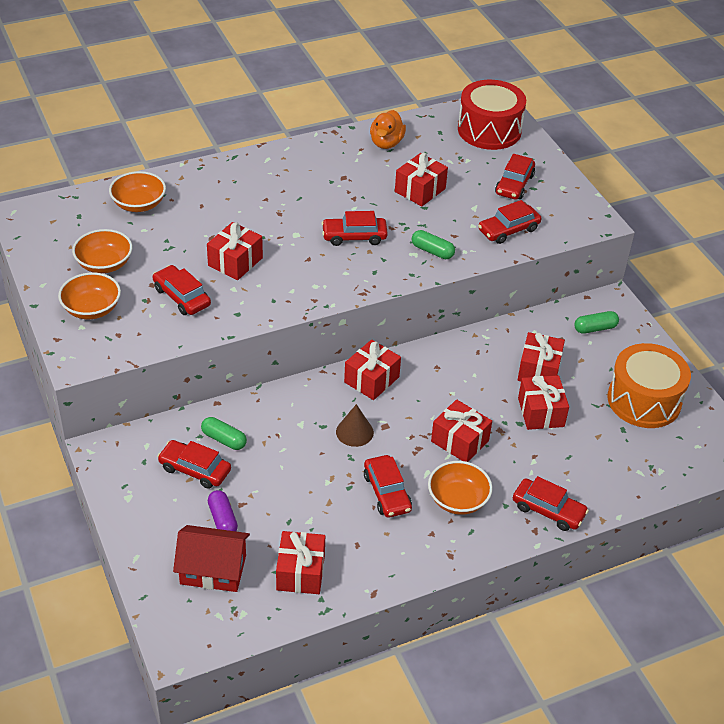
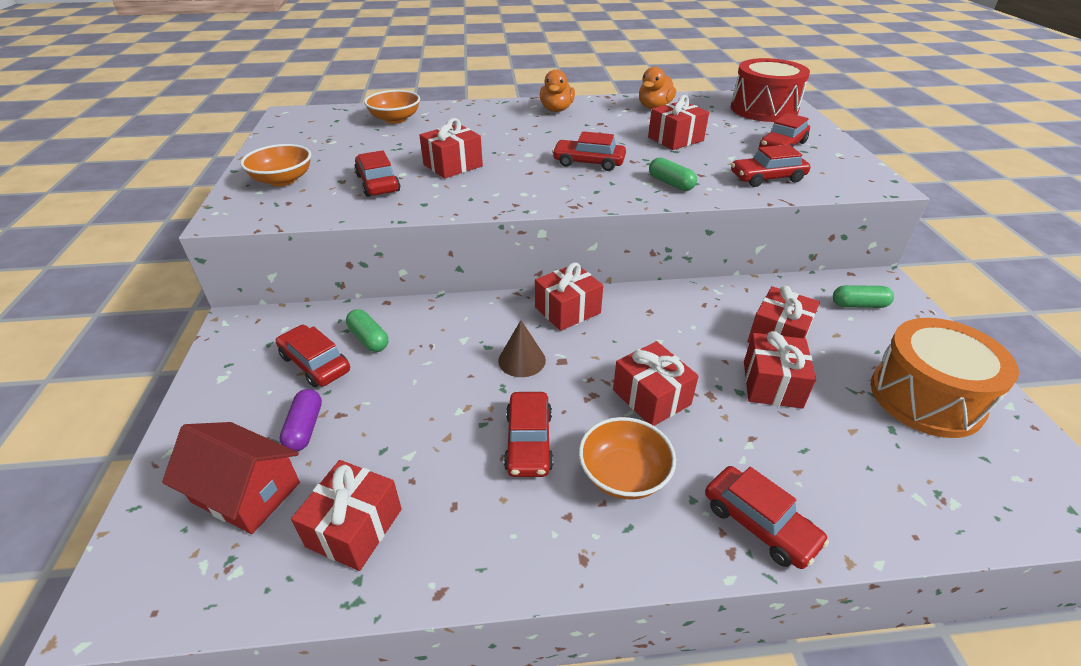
camera: 20 degrees right, 5 degrees down
orange bowl [72,229,132,273] -> none
none -> orange duck [540,69,575,112]

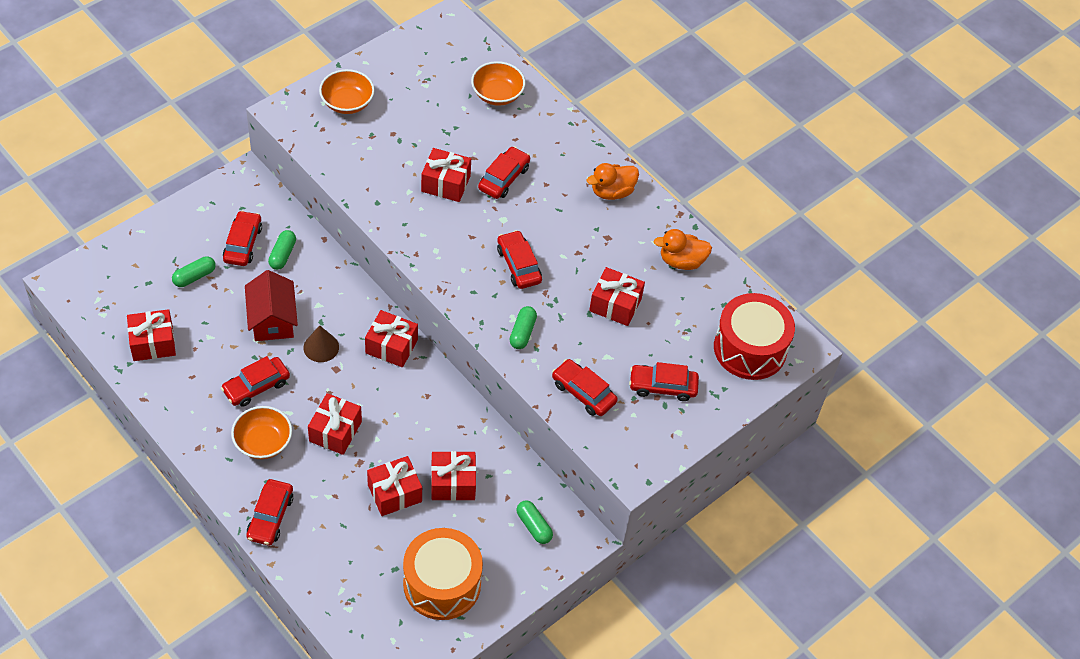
camera: 50 degrees right, 15 degrees up
red house [162,422,300,534] -> red house moved to [245,270,298,341]
purple capsule [279,389,322,451] -> green capsule [172,256,216,287]
red car [354,150,400,197] -> red car moved to [478,146,530,199]

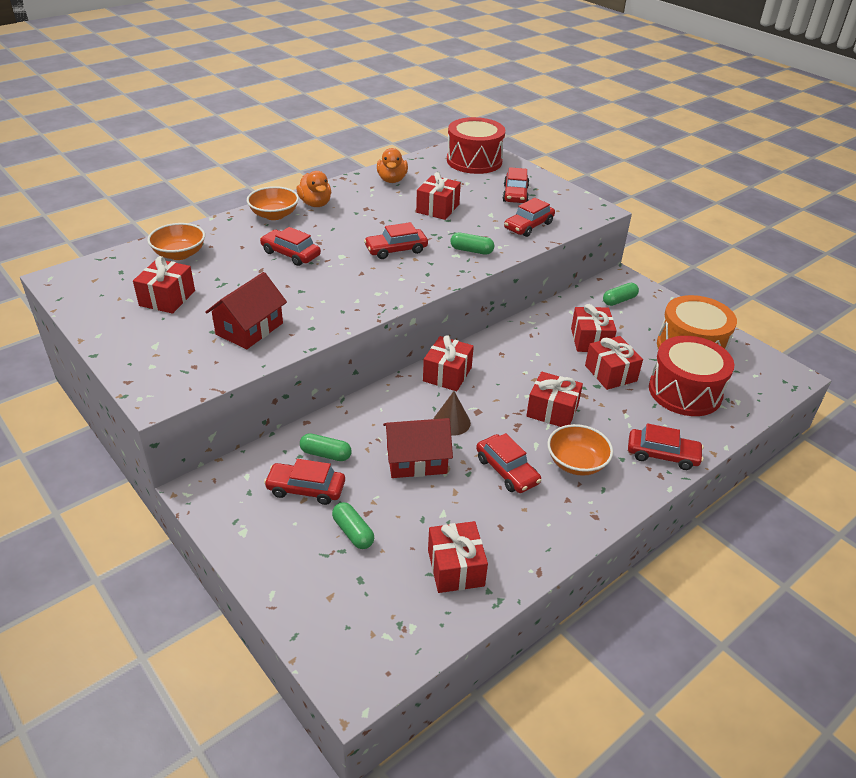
camera: 85 degrees left, 15 degrees down
orange bowl [319,69,375,114] -> orange bowl moved to [247,186,299,220]
red gift [421,148,471,202] -> red gift moved to [133,256,195,314]
none -> red house [206,272,287,349]
none -> red drum [649,336,734,416]

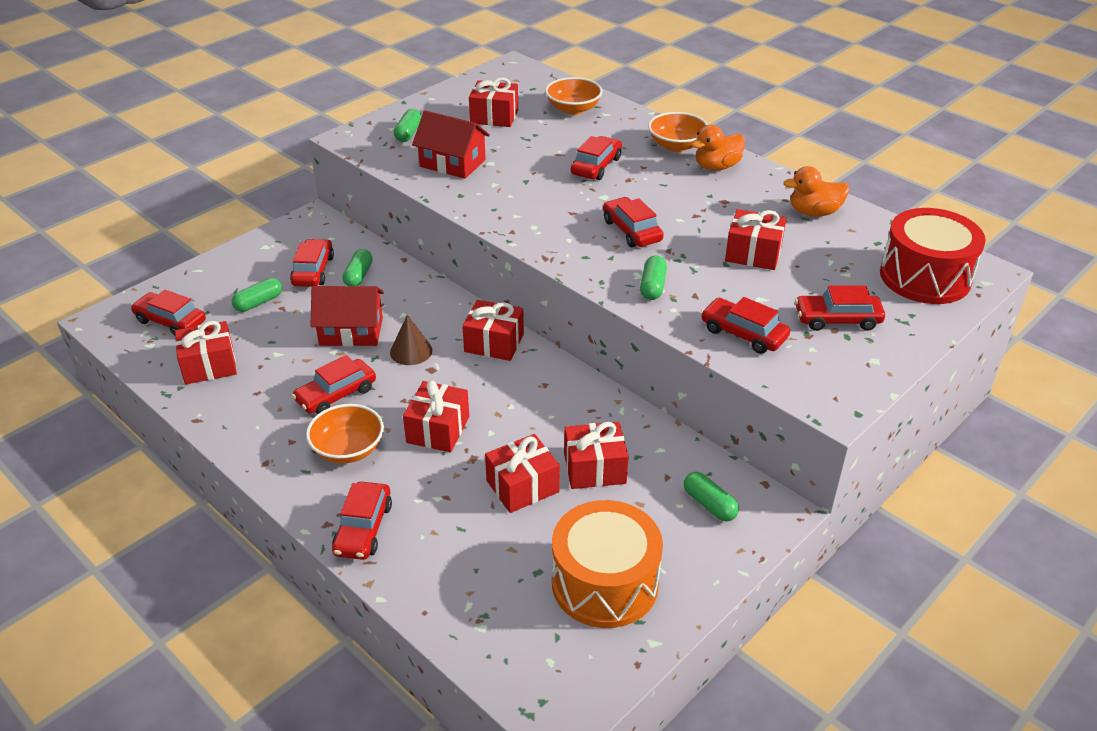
camera: 85 degrees right, 0 degrees up
red house [383,418,453,478] -> red house turned 75 degrees counterclockwise [310,286,384,347]
red drum [649,336,734,416] -> none
none -> red car [131,290,206,336]
none -> green capsule [394,109,422,142]

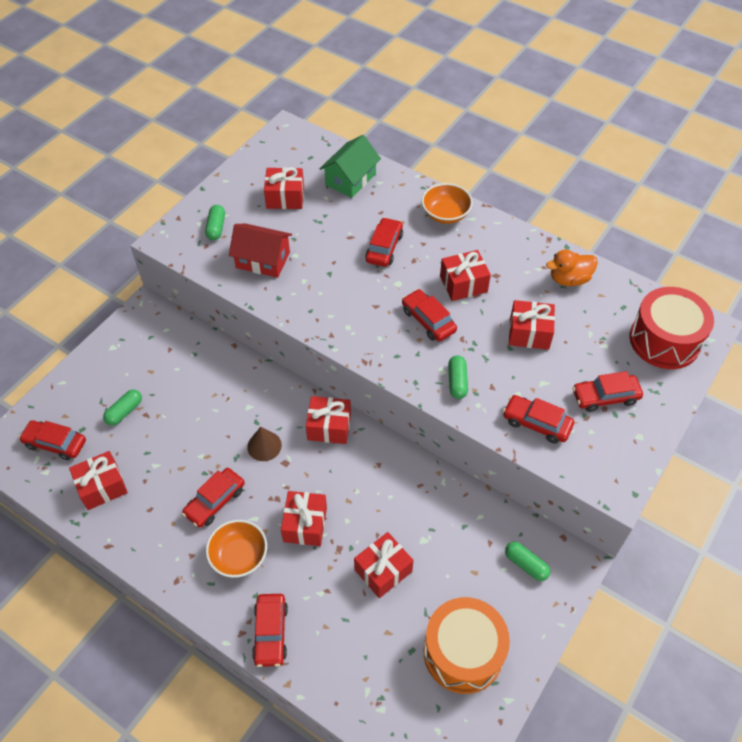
camera: 10 degrees left, 15 degrees up
red car [290,239,334,287] -> none
red house [310,286,384,347] -> none
green capsule [342,249,373,286] -> none
orange bowl [545,77,603,115] -> green house [320,135,381,198]
red gift [564,422,629,489] -> red gift moved to [440,250,491,301]
orange duck [691,125,745,171] -> none

